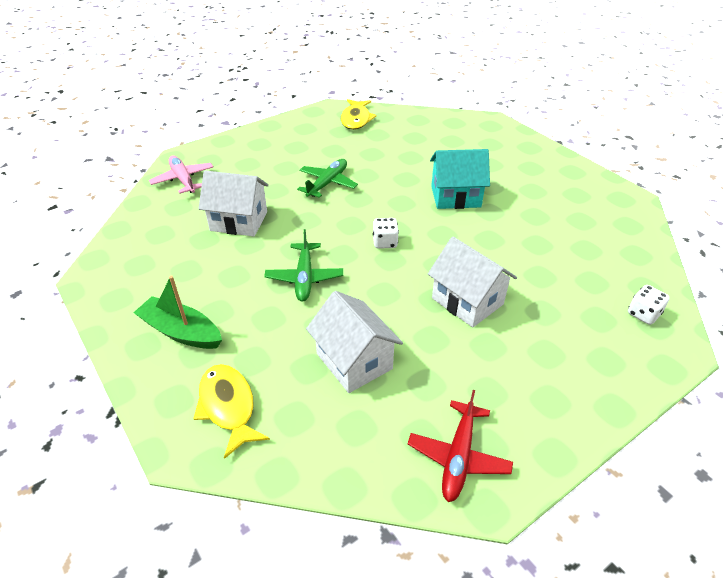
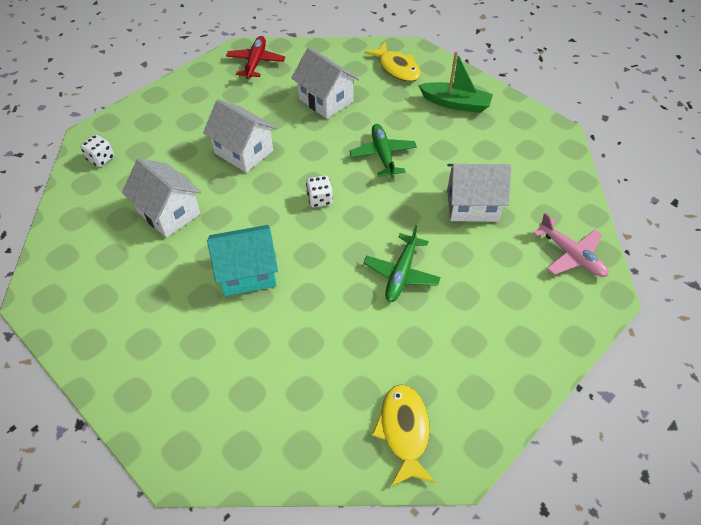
camera: 170 degrees right, 10 degrees up
none -> white house [122,158,201,238]

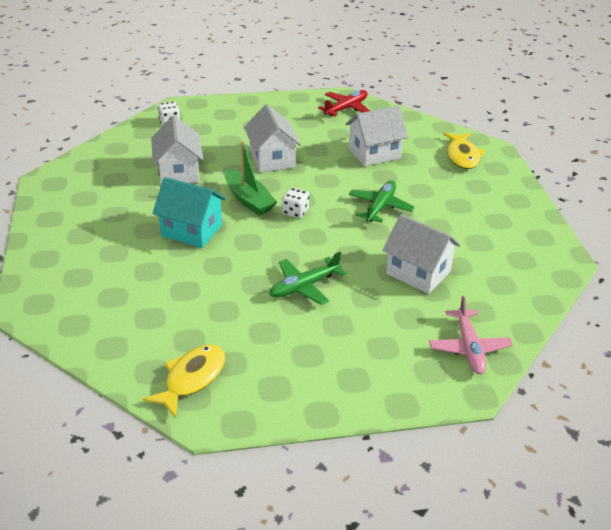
camera: 35 degrees right, 15 degrees down
white house [292,48,359,119] -> white house turned 75 degrees clockwise [346,106,408,166]
green boat [418,51,493,113] -> green boat moved to [224,141,277,215]

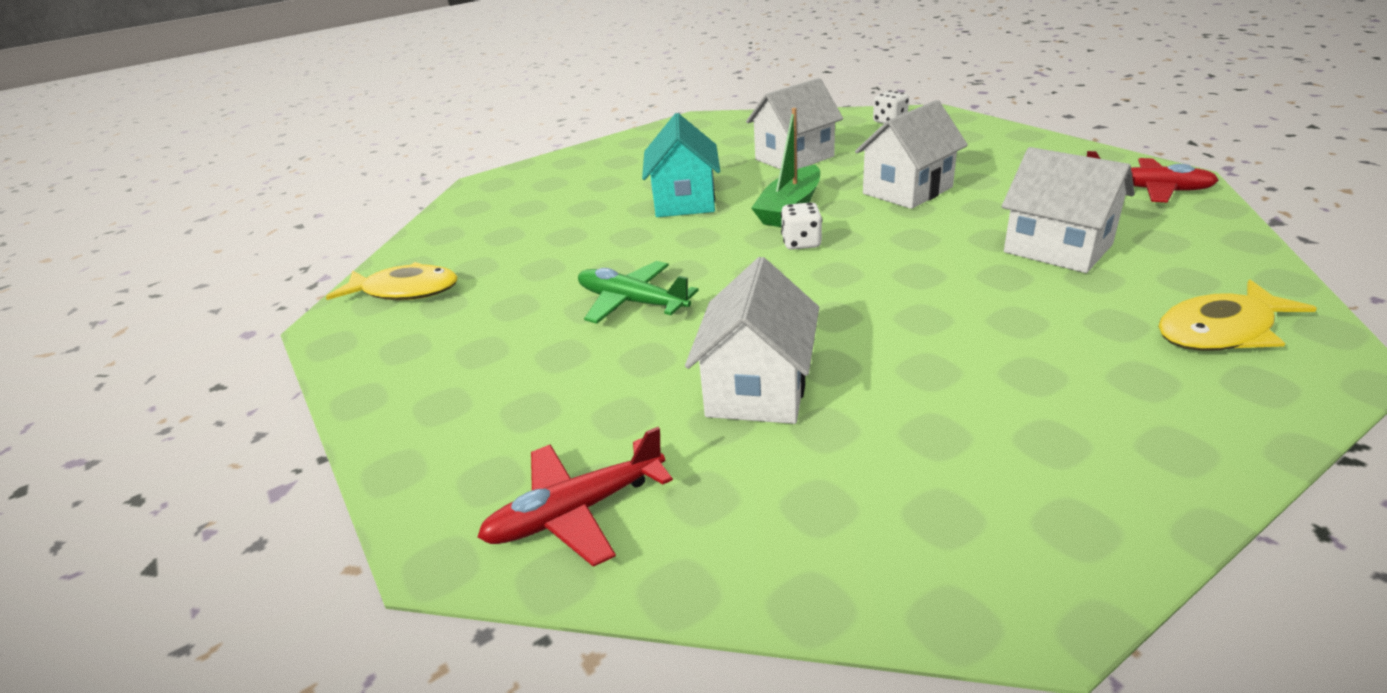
camera: 70 degrees right, 5 degrees down
green plane [349,181,415,223] -> none
pink plane [429,296,513,374] -> red plane [477,427,673,567]

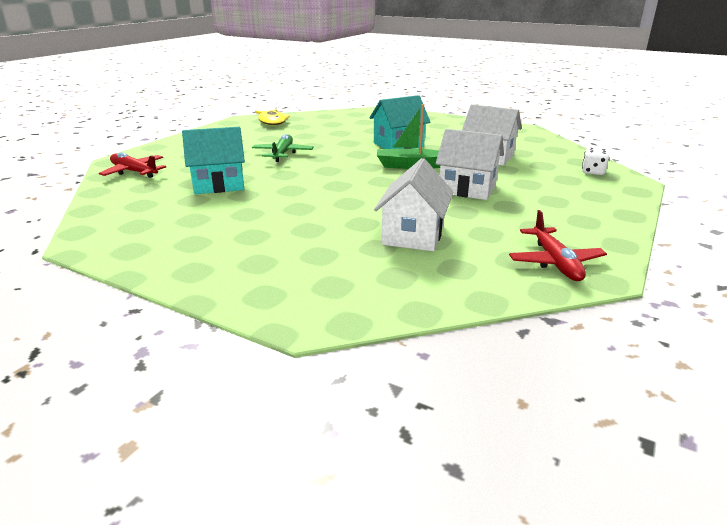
camera: 60 degrees right, 5 degrees down
white house [685,257,819,424] -> turquoise house [182,127,245,194]
white dice [781,202,822,250] -> none
yellow fish [1158,280,1317,351] -> none

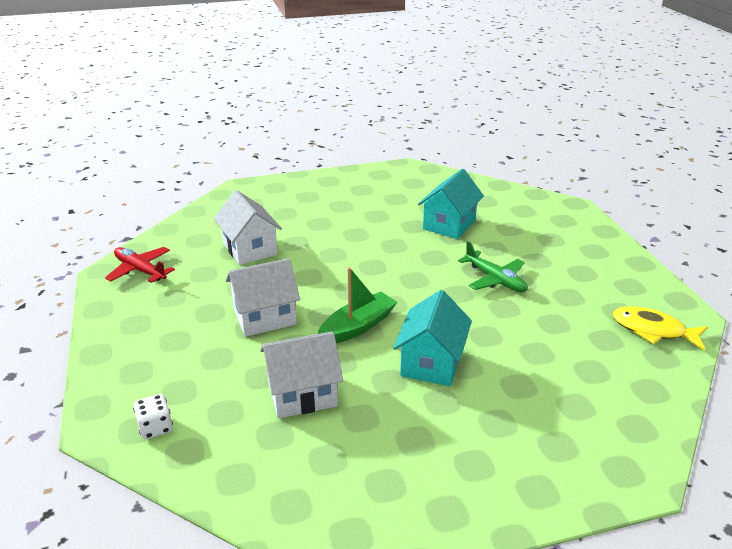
camera: 135 degrees right, 5 degrees up
red plane [99,152,166,178] -> none

